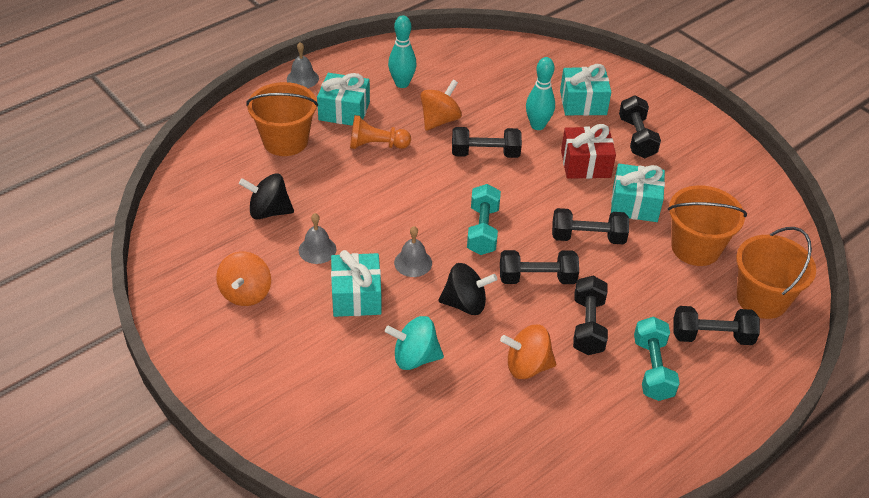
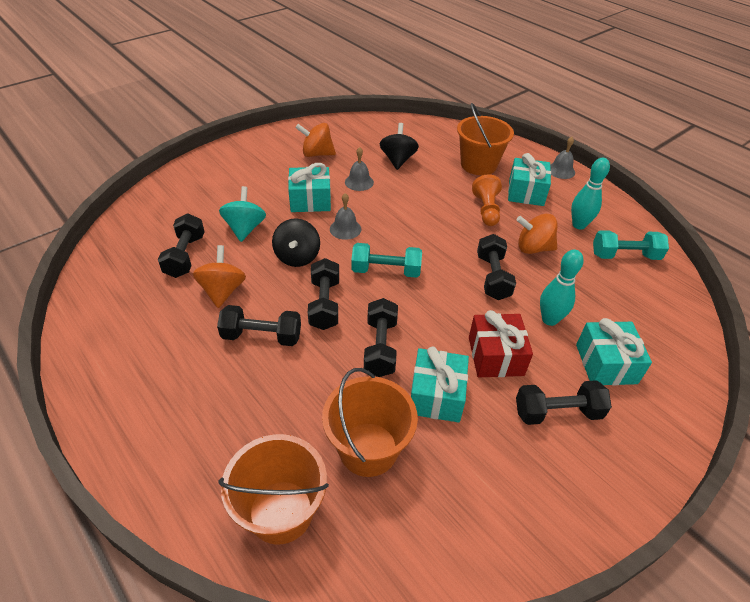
camera: 90 degrees right, 0 degrees up
orange spinning top [420,80,462,131] -> orange spinning top turned 150 degrees clockwise [516,214,557,254]
turquoise dumbbell [634,317,680,401] -> turquoise dumbbell moved to [593,230,669,260]
black dumbbell [673,306,760,345] -> black dumbbell moved to [158,214,205,278]

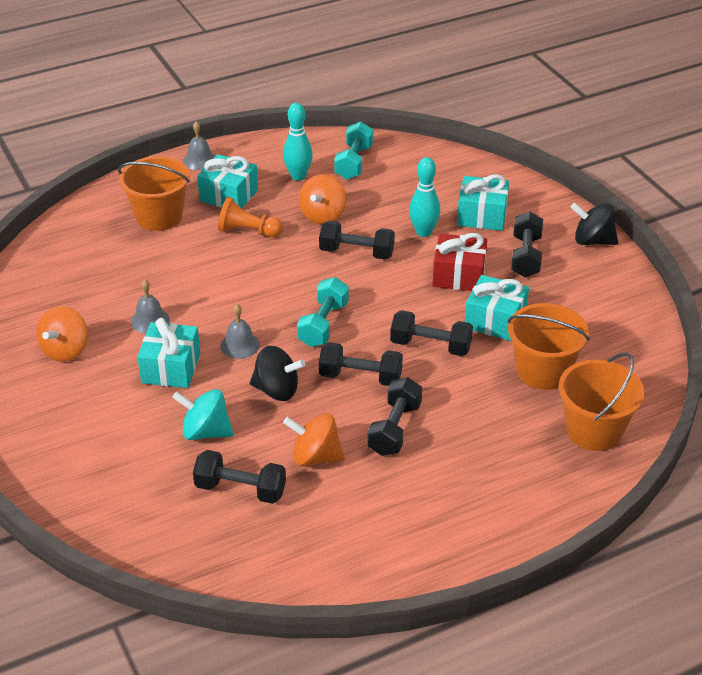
camera: 75 degrees left, 5 degrees down
black spinning top [380,123,419,170] -> black spinning top moved to [570,203,618,245]

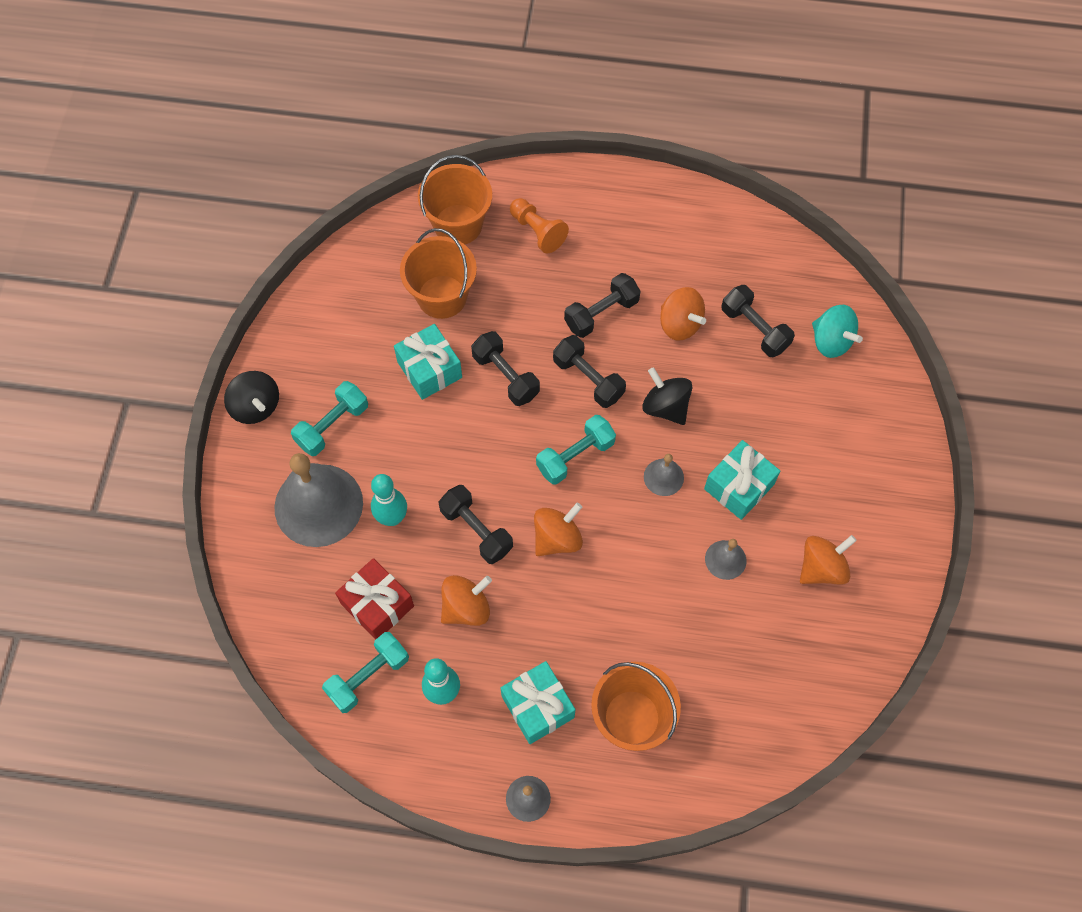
camera: 145 degrees left, 25 degrees up
turquoise spinning top [172,389,234,440] -> turquoise spinning top moved to [812,305,863,358]
orange pawn [218,197,283,237] -> orange pawn moved to [510,198,569,253]
red gift [432,233,487,291] -> red gift moved to [335,558,414,640]
turquoise gift [457,174,509,231] -> grey bell [274,453,363,547]
black dumbbell [511,211,543,277] -> turquoise dumbbell [291,381,368,456]
none -> orange spinning top [534,503,583,556]

